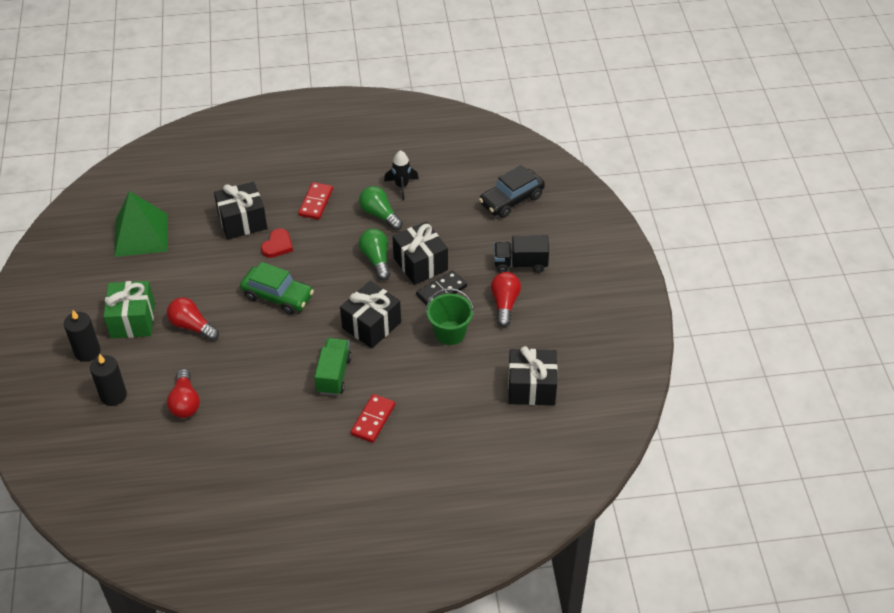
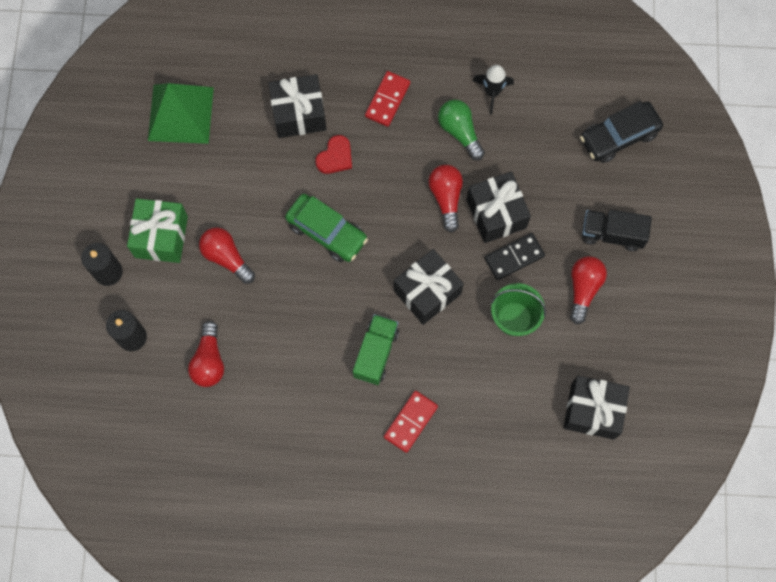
camera: 10 degrees right, 25 degrees up
green light bulb [359,229,390,280] -> red light bulb [428,165,463,232]

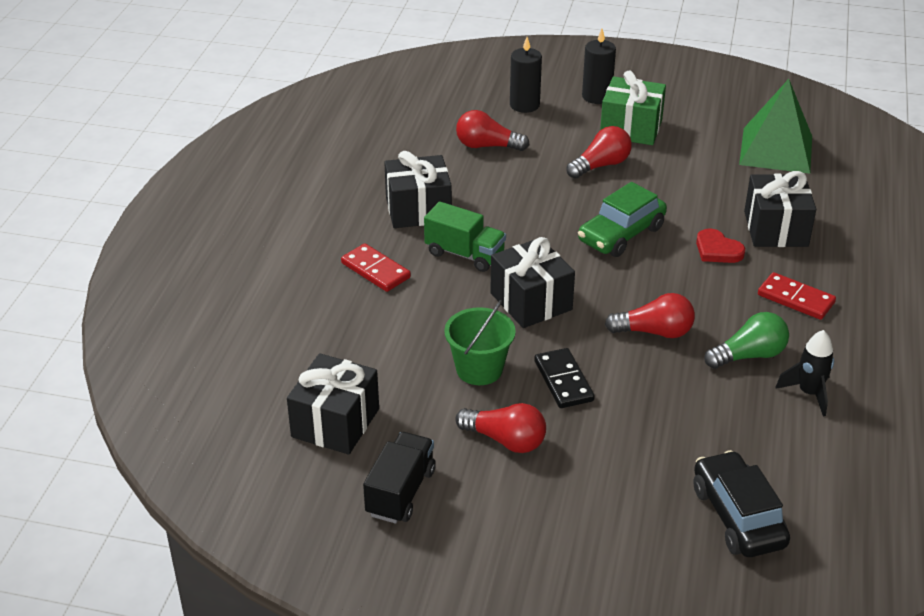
camera: 100 degrees right, 35 degrees down
black gift [467,171,531,243] -> black gift moved to [384,151,452,228]
black truck [582,210,652,251] -> black truck moved to [363,432,436,524]

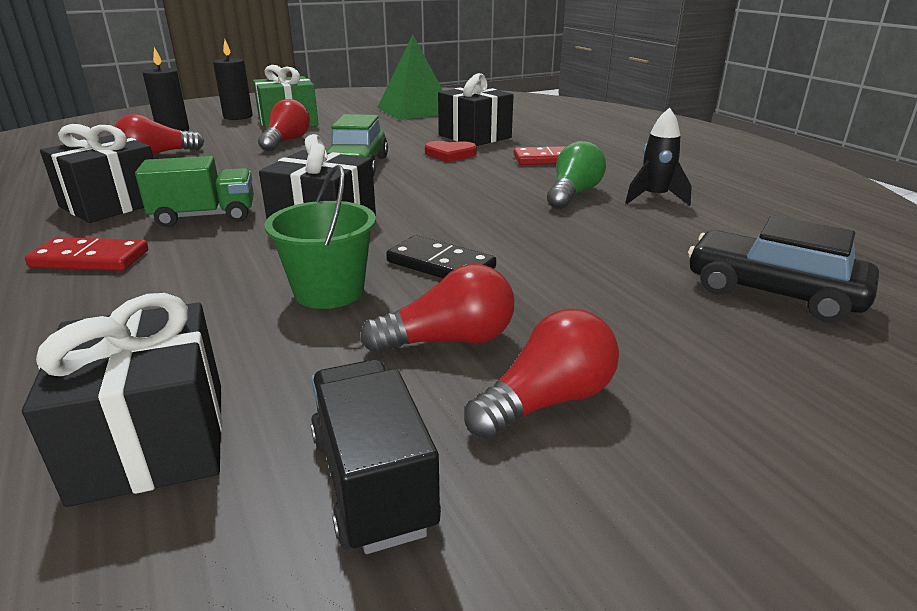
camera: 40 degrees left, 10 degrees down
red light bulb [605,293,695,338] -> red light bulb moved to [464,308,619,440]

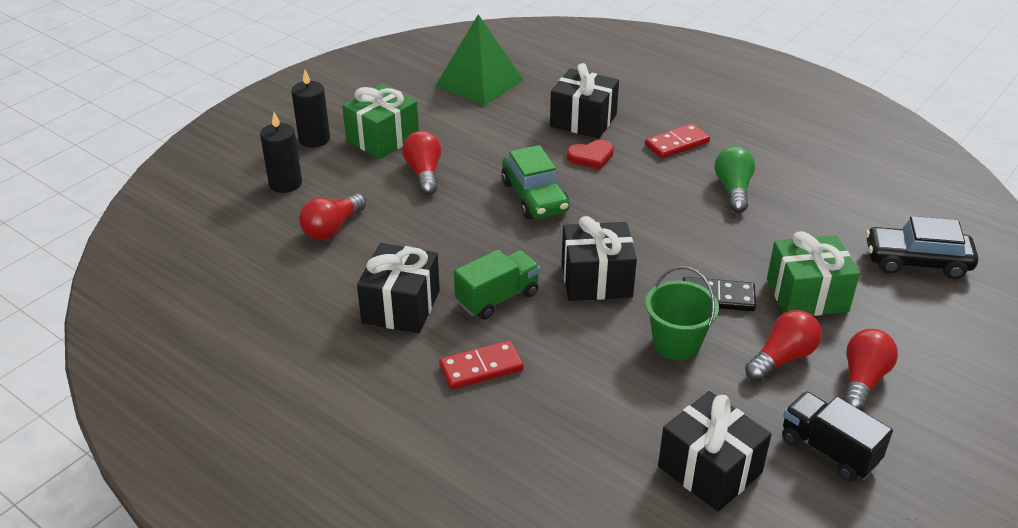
camera: 25 degrees left, 10 degrees up
black rocket [625,107,692,206] -> none
none -> green gift [767,231,860,316]

